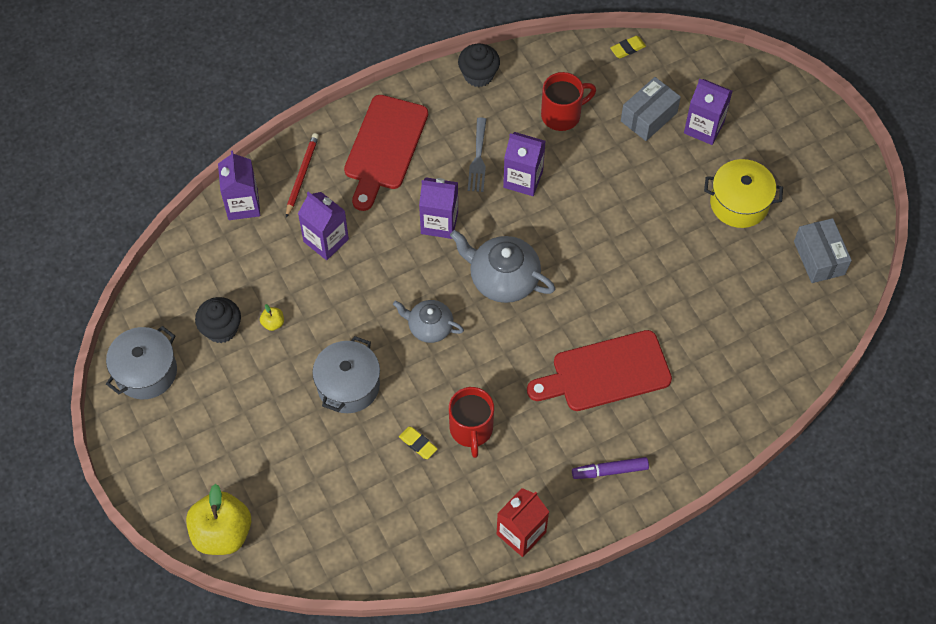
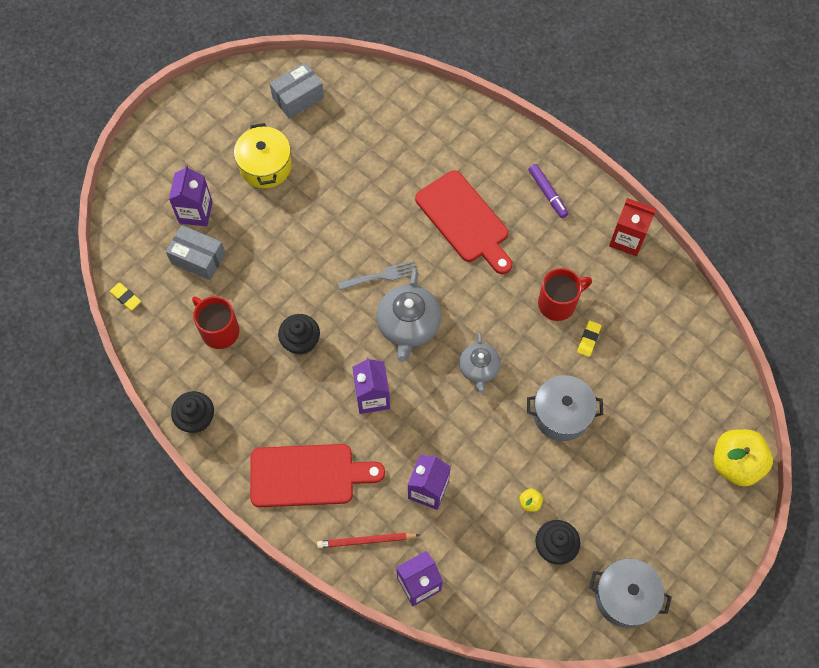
camera: 110 degrees left, 5 degrees up
grey fork [468,117,486,192] -> grey fork moved to [338,261,417,290]
purple carton [503,132,545,196] -> black cupcake [278,314,320,355]

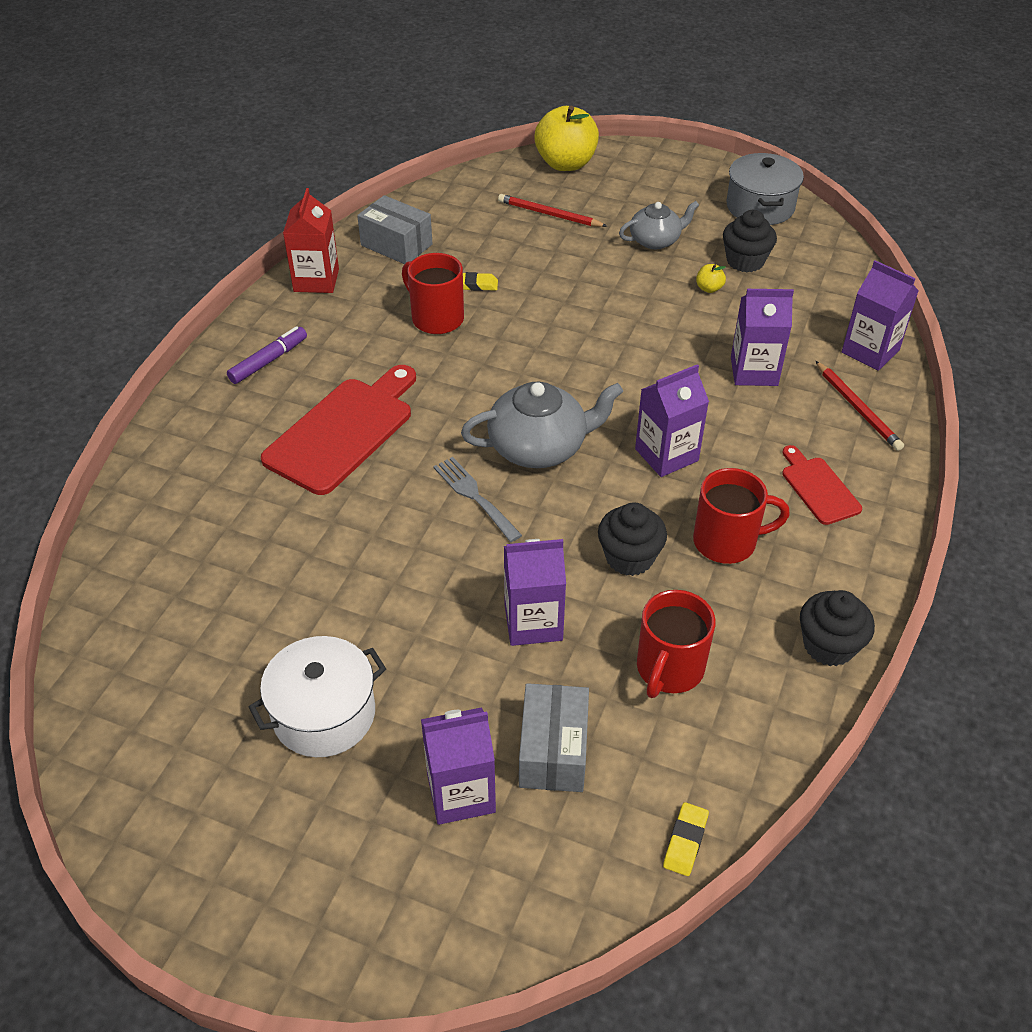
camera: 110 degrees left, 20 degrees down
yellow pot [234,123,292,188] -> white pot [249,636,386,757]
red cutting board [250,444,385,507] -> red cutting board [782,445,862,525], size x0.53
grey box [270,62,324,119] -> grey box moved to [357,195,433,264]
grey teapot [459,332,501,393] -> grey teapot moved to [619,201,699,249]
grey pot [527,375,603,441] -> none
none -> red pencil [498,194,607,227]
none -> purple carton [504,539,566,646]
none -> red mug [693,468,790,564]

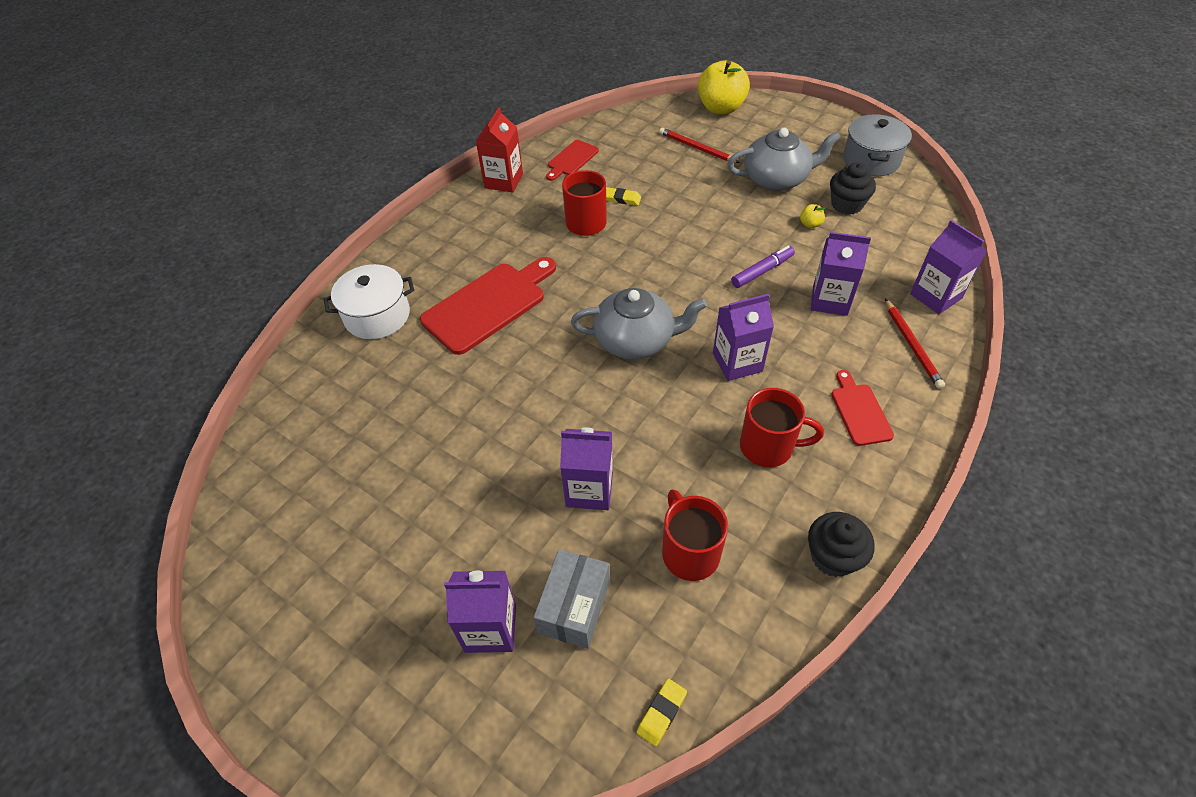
camera: 15 degrees right, 5 degrees up
purple marker [227,326,307,384] -> purple marker moved to [731,245,795,288]
white pot [249,636,386,757] -> white pot moved to [324,264,414,339]
grey box [357,195,433,264] -> red cutting board [546,140,599,181]
grey fork [433,457,522,542] -> none
black cupcake [598,502,667,576] -> none
grey teapot [619,201,699,249] -> grey teapot [727,128,841,191], size x1.58
red mug [637,590,716,698] -> red mug turned 120 degrees clockwise [662,489,728,581]

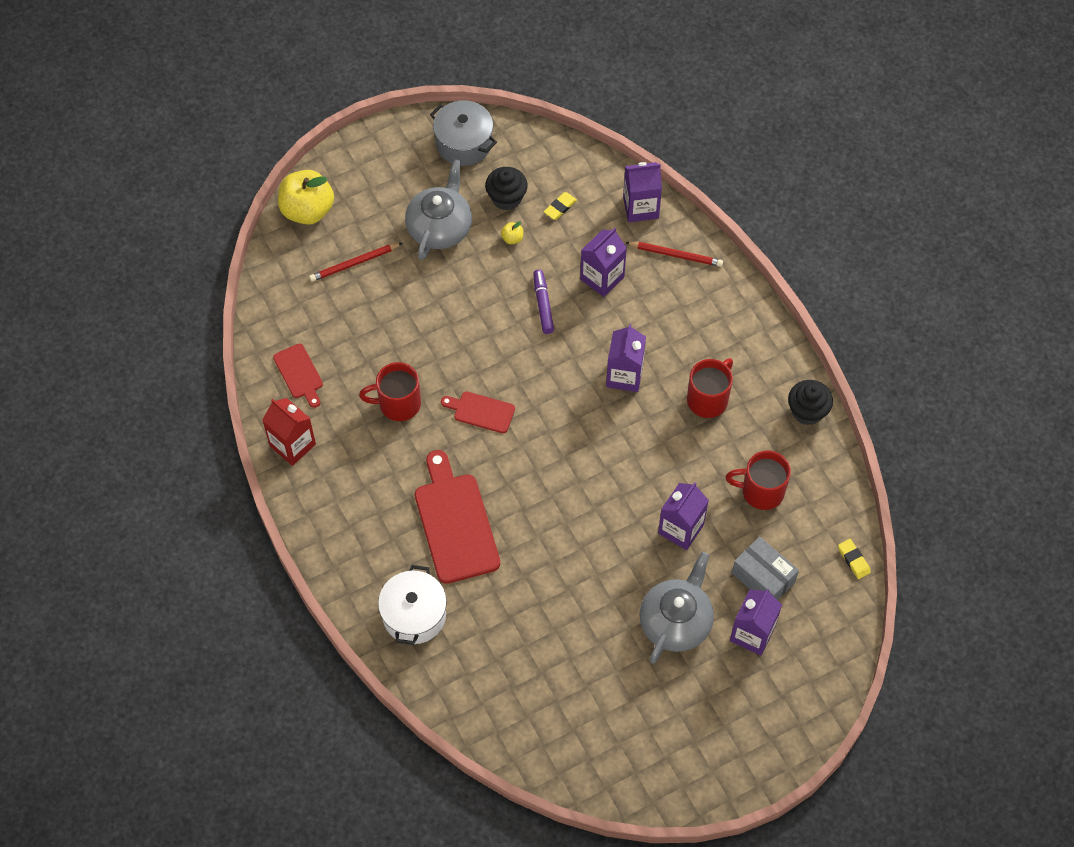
camera: 65 degrees left, 10 degrees up
grey teapot [571,288,707,360] -> grey teapot moved to [639,552,714,663]
yellow eraser [606,187,641,205] -> yellow eraser moved to [544,192,577,220]
red cutting board [831,370,894,446] -> red cutting board moved to [441,392,515,433]

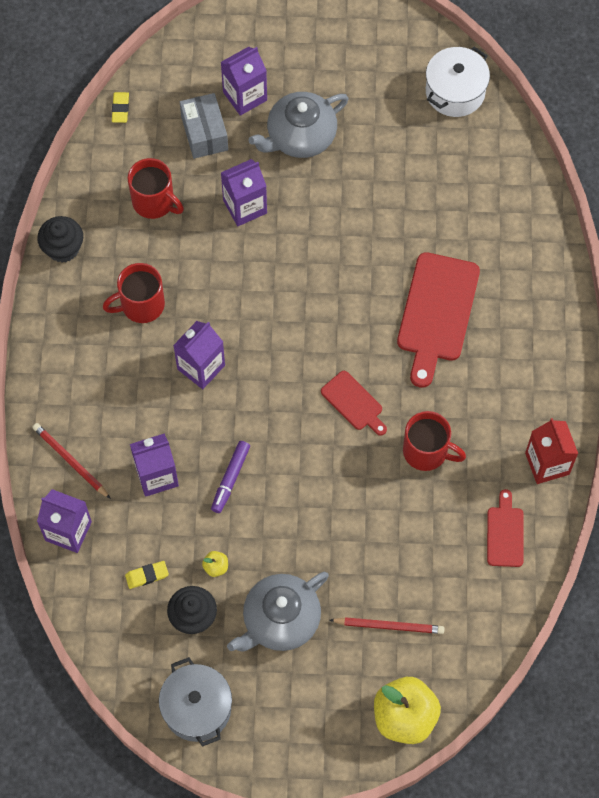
camera: 150 degrees left, 5 degrees up
white pot [378,565,447,645] -> white pot moved to [426,47,490,117]

